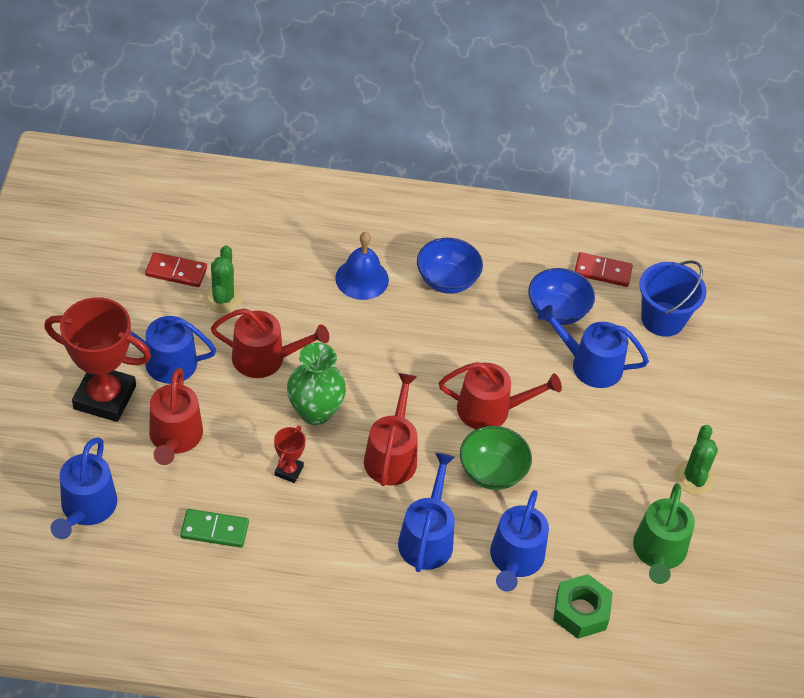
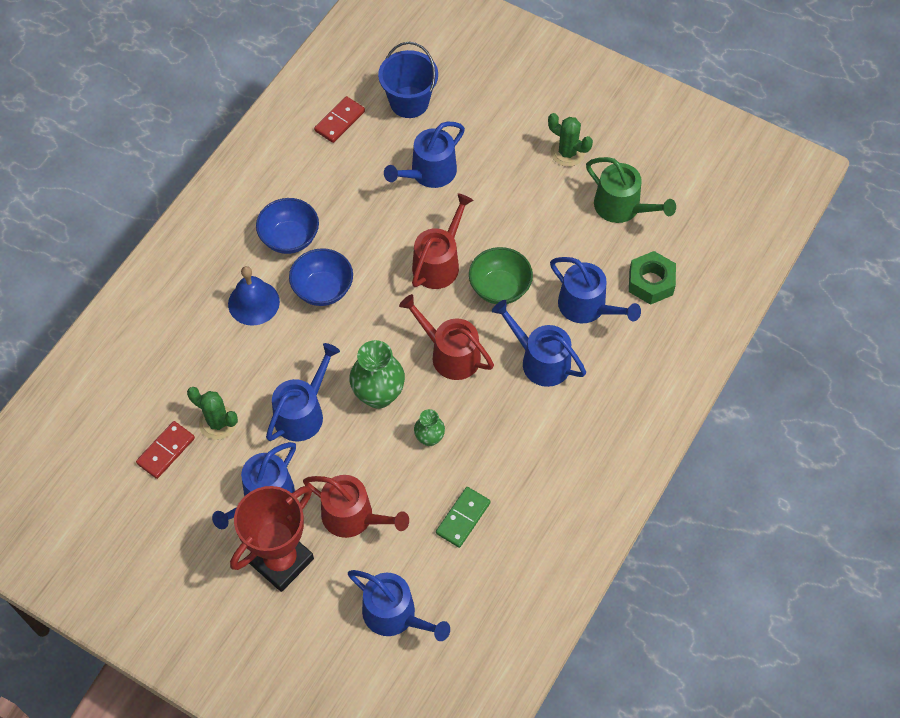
camera: 60 degrees left, 10 degrees up
red watering can [211,308,329,378] -> blue watering can [266,343,340,441]
red trophy [274,426,306,483] -> green vase [414,409,445,446]
blue bowl [528,268,595,325] -> blue bowl moved to [289,248,353,306]

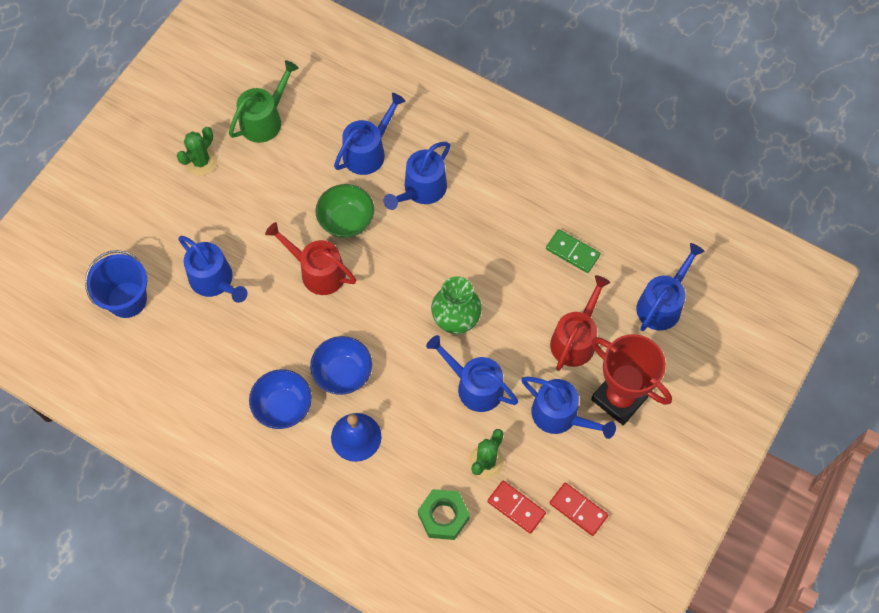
camera: 90 degrees left, 5 degrees up
red domino [314,96,365,143] -> red domino moved to [550,483,608,536]
red watering can [399,294,494,380] -> none
green vase [414,409,445,446] -> none
green nut [629,251,676,305] -> green nut moved to [418,489,470,540]

